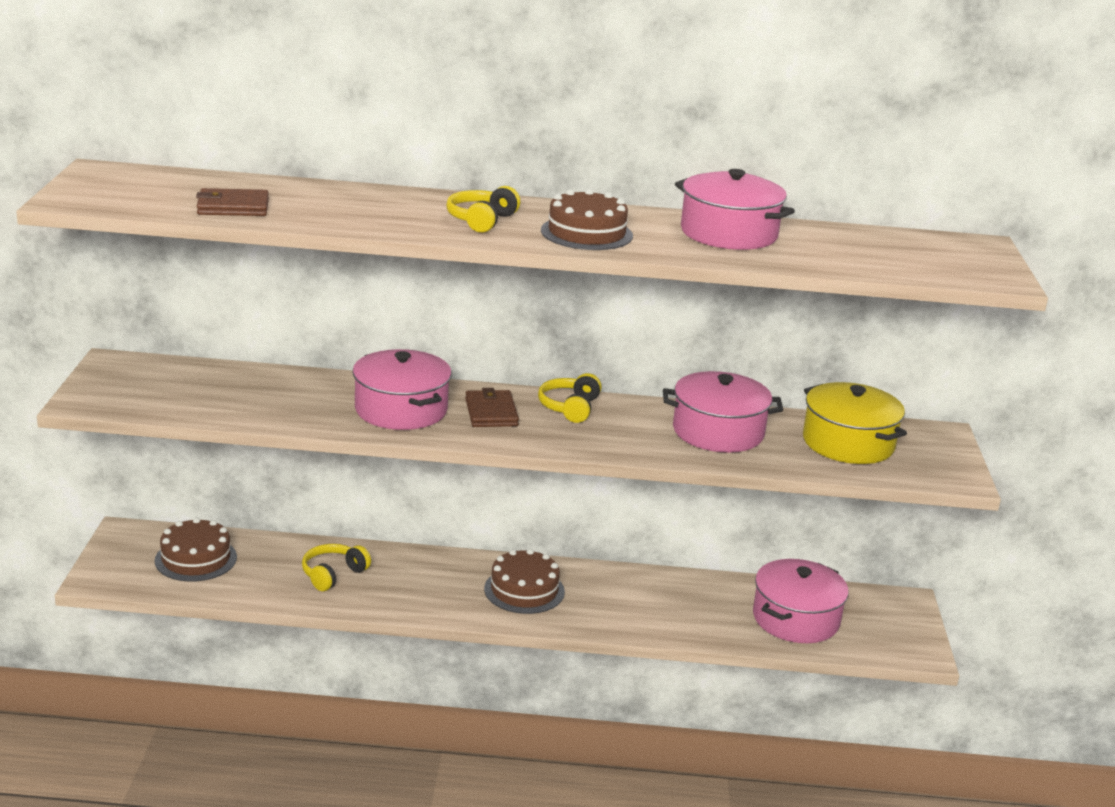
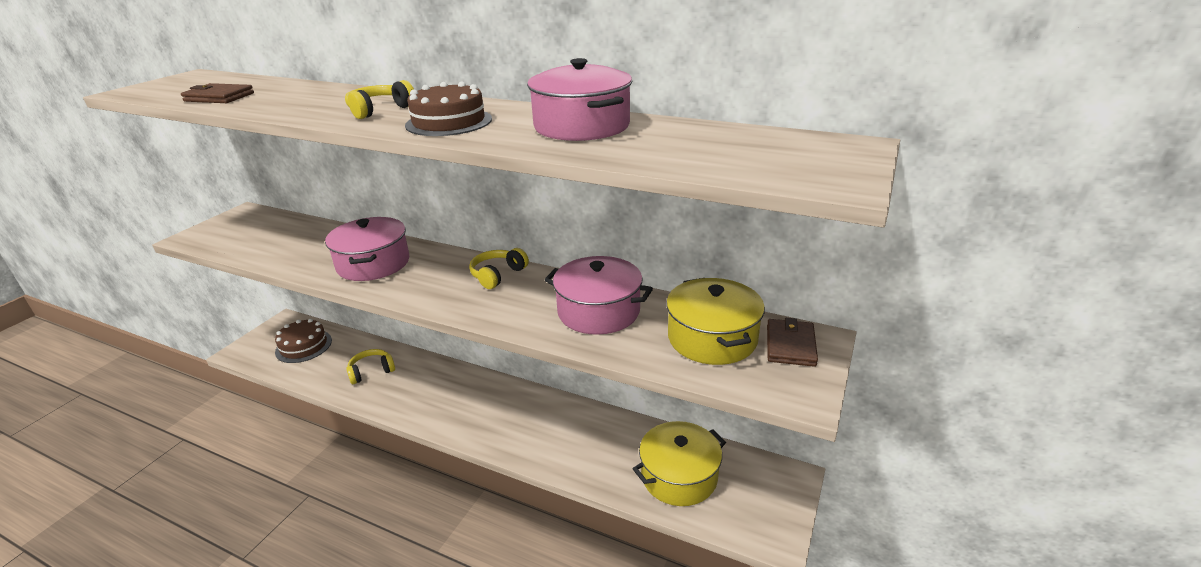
camera: 25 degrees right, 5 degrees up
brown wallet [465,388,519,427] -> brown wallet moved to [767,318,818,367]
brown cake [484,549,565,614] -> none
pink pot [753,559,849,643] -> yellow pot [633,421,726,506]

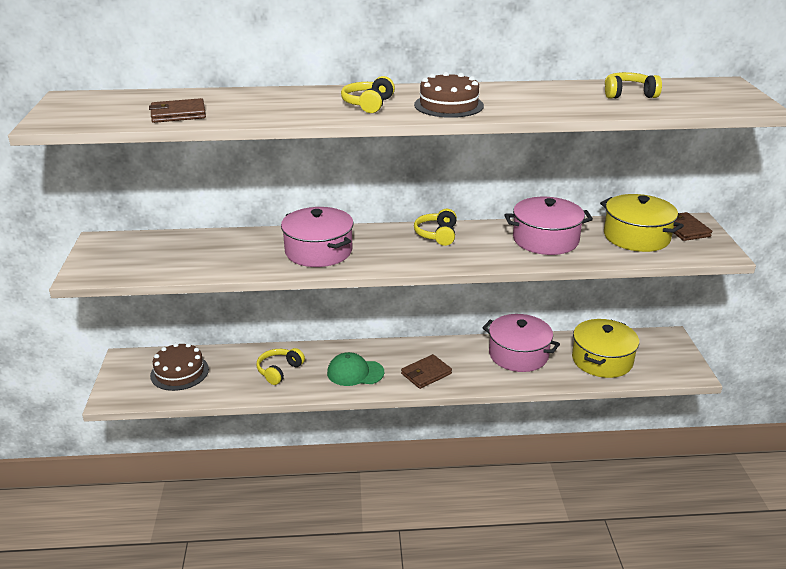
camera: 30 degrees left, 0 degrees up
pink pot [527,58,632,141] -> pink pot moved to [482,314,560,372]
none -> green cap [327,352,384,386]
none -> brown wallet [401,354,452,389]
none -> yellow headphones [605,72,662,99]

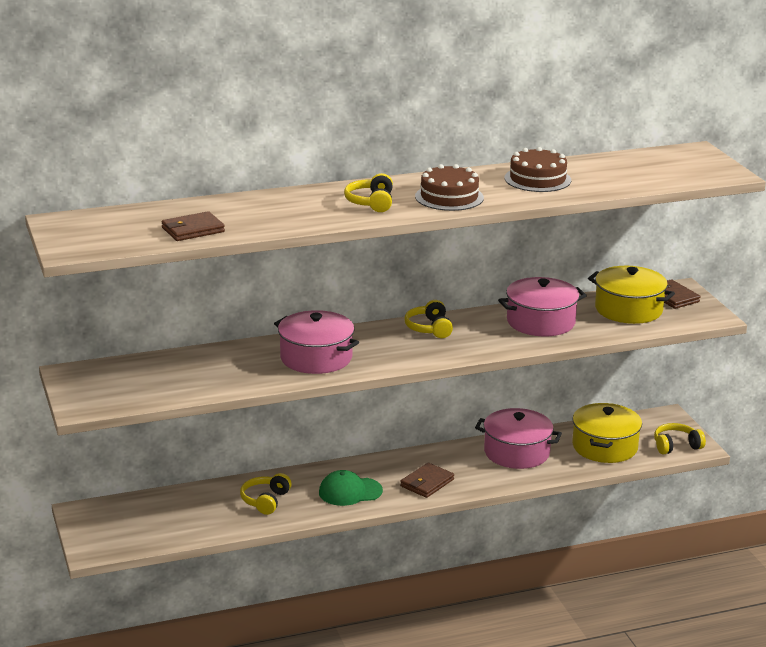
camera: 15 degrees left, 5 degrees down
brown cake [150,343,209,391] -> brown cake moved to [505,147,571,192]
yellow headphones [605,72,662,99] -> yellow headphones moved to [654,423,706,455]

